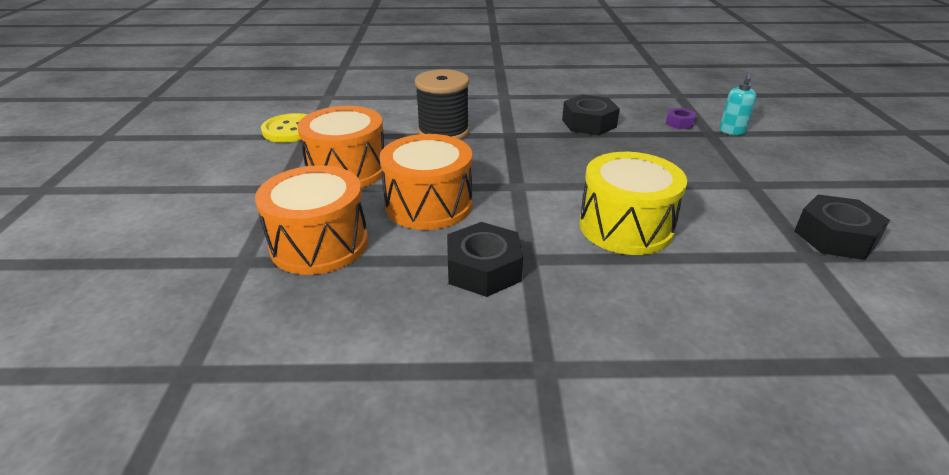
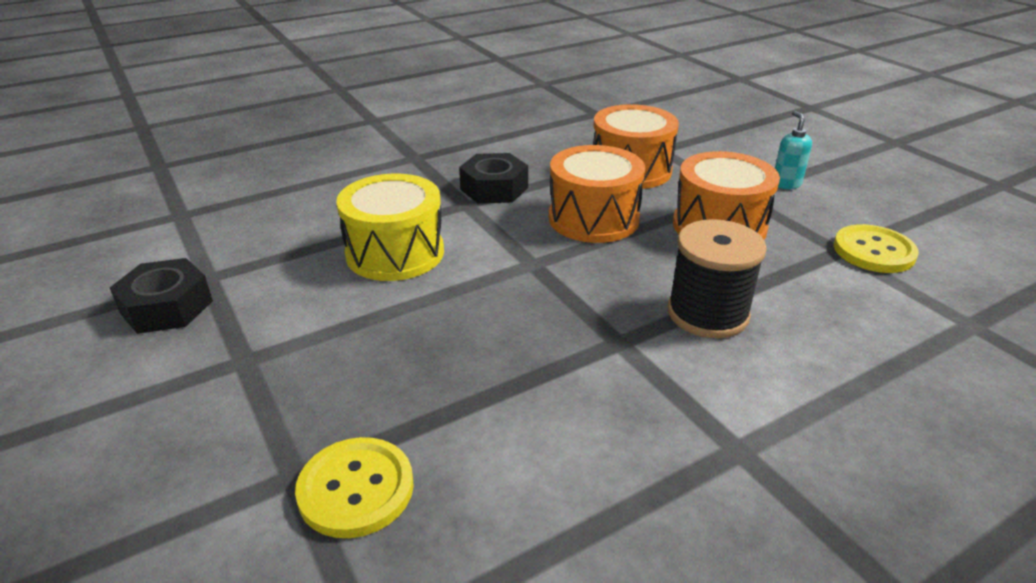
camera: 150 degrees right, 0 degrees up
black nut [562,95,620,135] -> none
purple nut [666,108,696,129] -> yellow button [295,437,414,538]
turquoise soap dispenser [719,72,757,135] -> turquoise soap dispenser moved to [775,111,812,189]

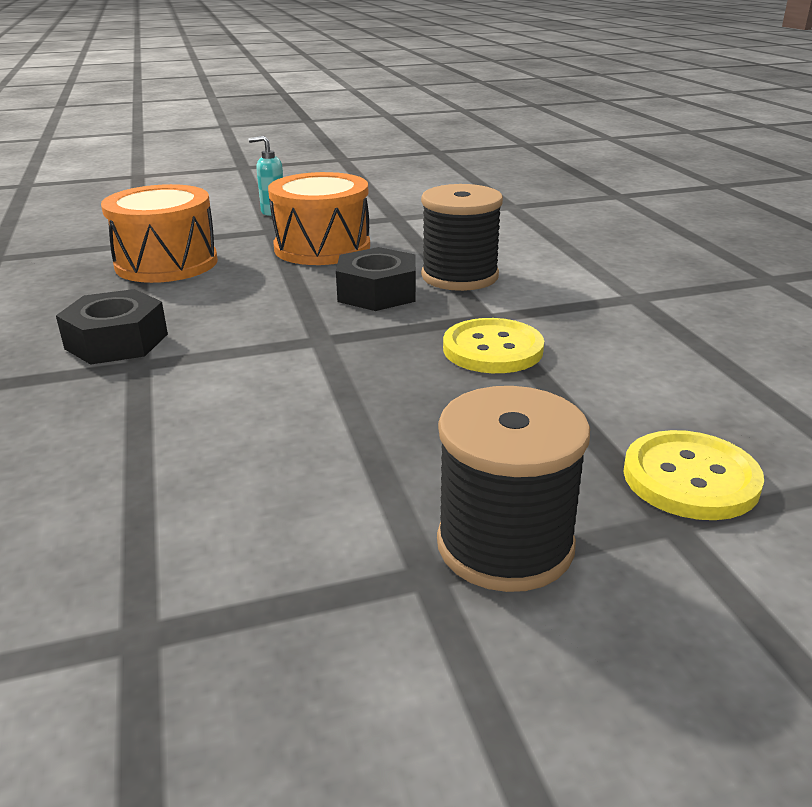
camera: 75 degrees left, 5 degrees down
black nut [110,258,213,334] -> black nut moved to [336,247,416,311]
yellow drum [336,173,444,281] -> none
orange drum [549,145,645,243] -> none
yellow button [834,224,919,273] -> yellow button moved to [443,318,544,373]
none -> black spool [437,386,590,592]

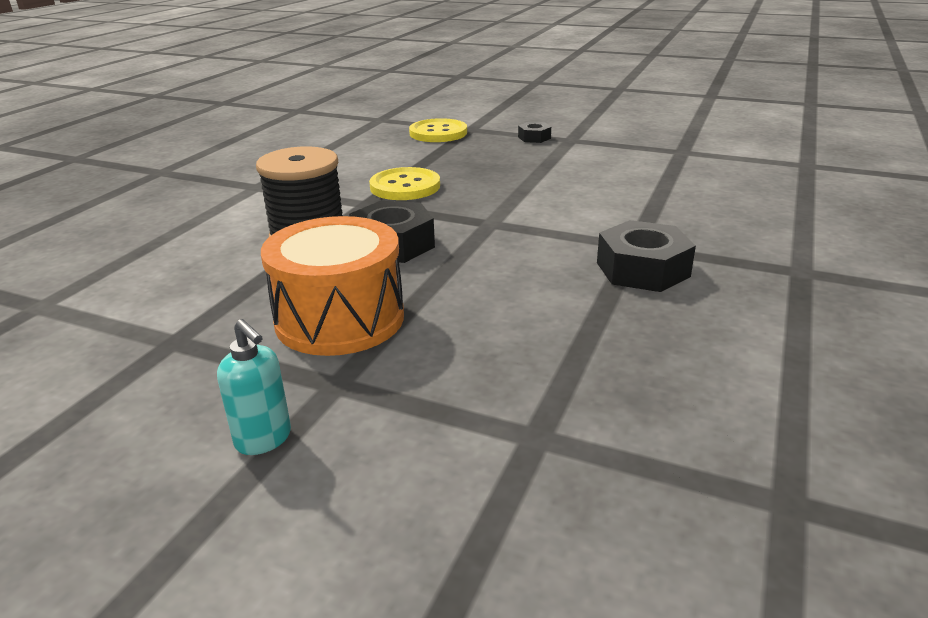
camera: 140 degrees left, 0 degrees up
orange drum [101,184,218,283] -> none
black spool [437,386,590,592] -> black nut [518,122,551,143]

